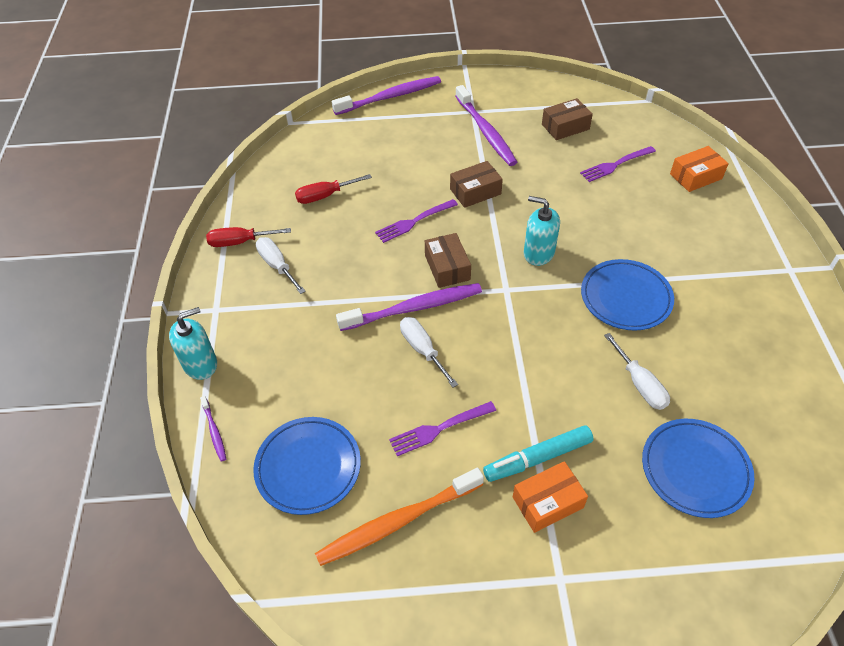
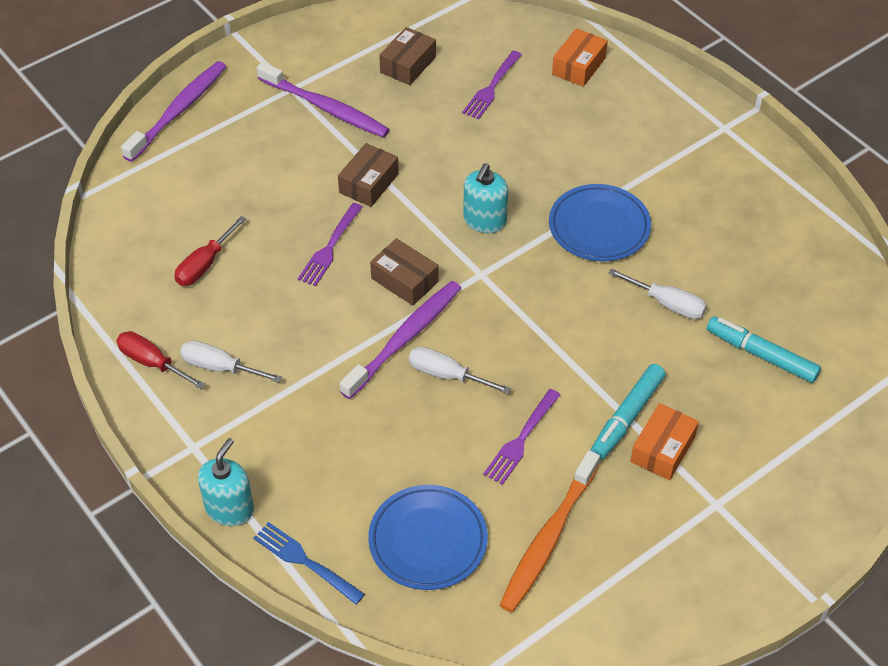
camera: 35 degrees left, 0 degrees up
purple toothbrush [200,396,226,462] -> blue fork [253,522,365,604]
red screwdriver [206,227,291,247] -> red screwdriver turned 75 degrees clockwise [116,331,205,389]
turquoise soap dispenser [524,196,560,266] -> turquoise soap dispenser turned 60 degrees counterclockwise [463,163,508,233]
blue plate [642,419,755,518] -> turquoise marker [707,316,821,383]

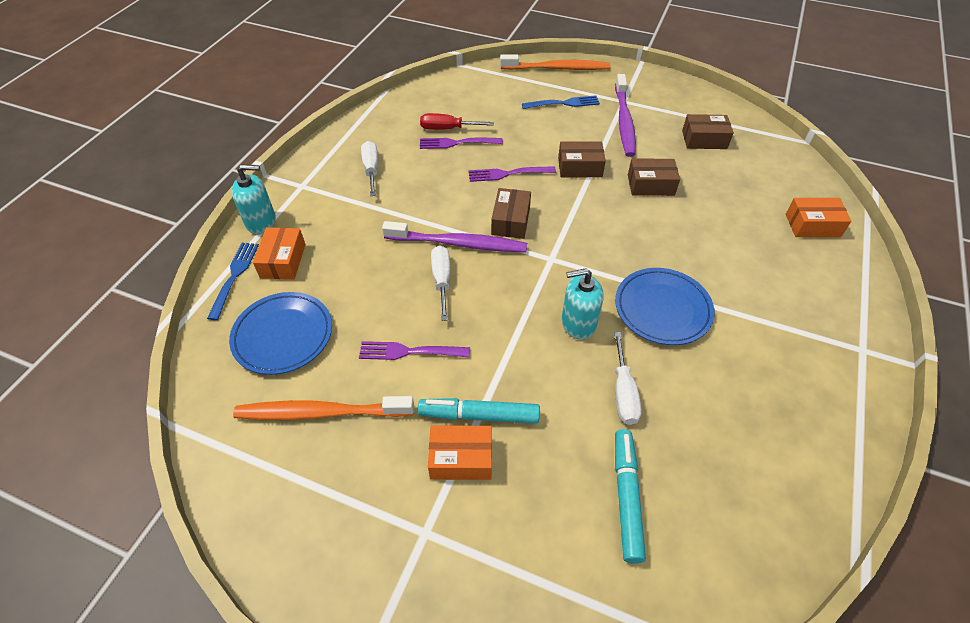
camera: 60 degrees right, 0 degrees up
red screwdriver [116,331,205,389] -> none
purple toothbrush [121,61,227,162] -> orange toothbrush [500,54,610,70]
purple fork [462,51,522,119] -> purple fork moved to [420,138,503,149]
turquoise soap dispenser [463,163,508,233] -> turquoise soap dispenser moved to [562,268,604,340]
none -> orange box [253,227,305,279]
none -> blue fork [522,95,600,109]
none -> brown box [628,159,680,196]

